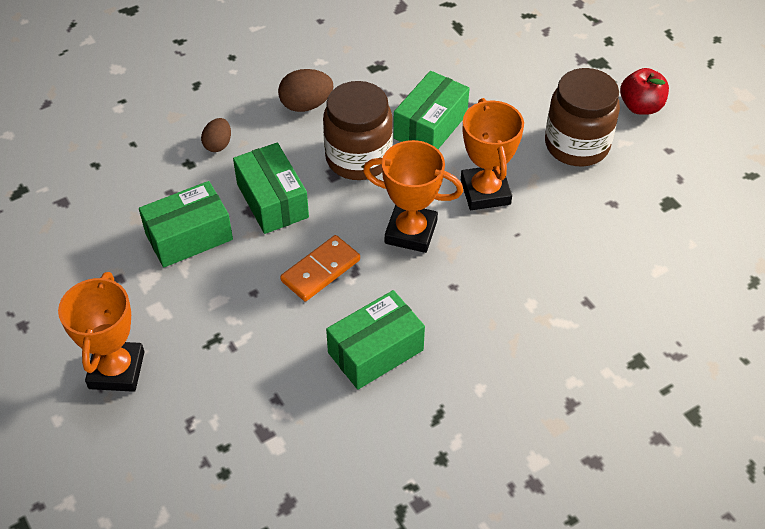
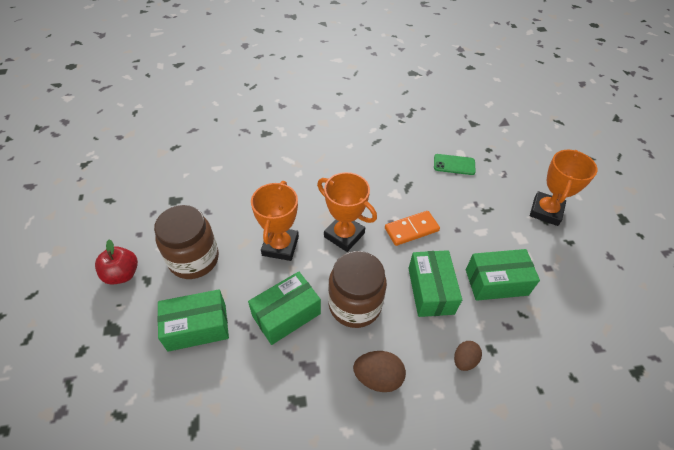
camera: 160 degrees left, 0 degrees up
green box [326,290,425,390] -> green box moved to [157,289,229,352]
none -> green phone [434,154,476,175]

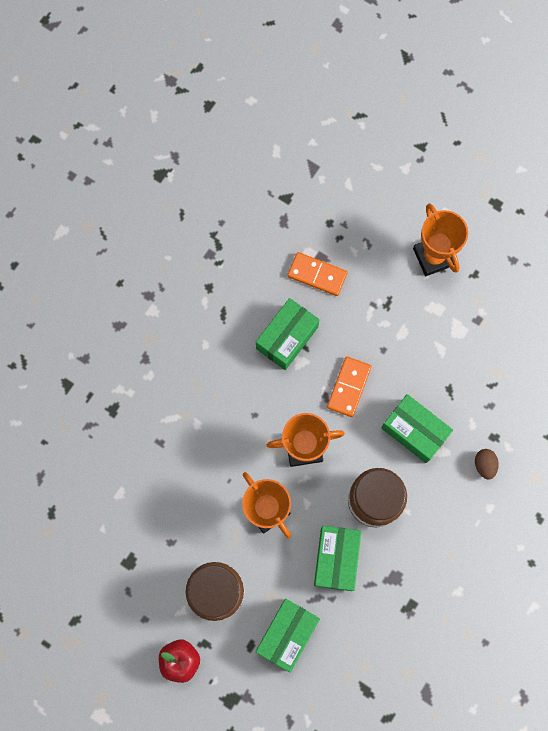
camera: 45 degrees left, 25 degrees up
brown egg [353,351,406,392] -> none
green phone [434,154,476,175] -> orange domino [287,252,347,296]
green box [466,249,540,301] -> green box moved to [256,298,319,370]

